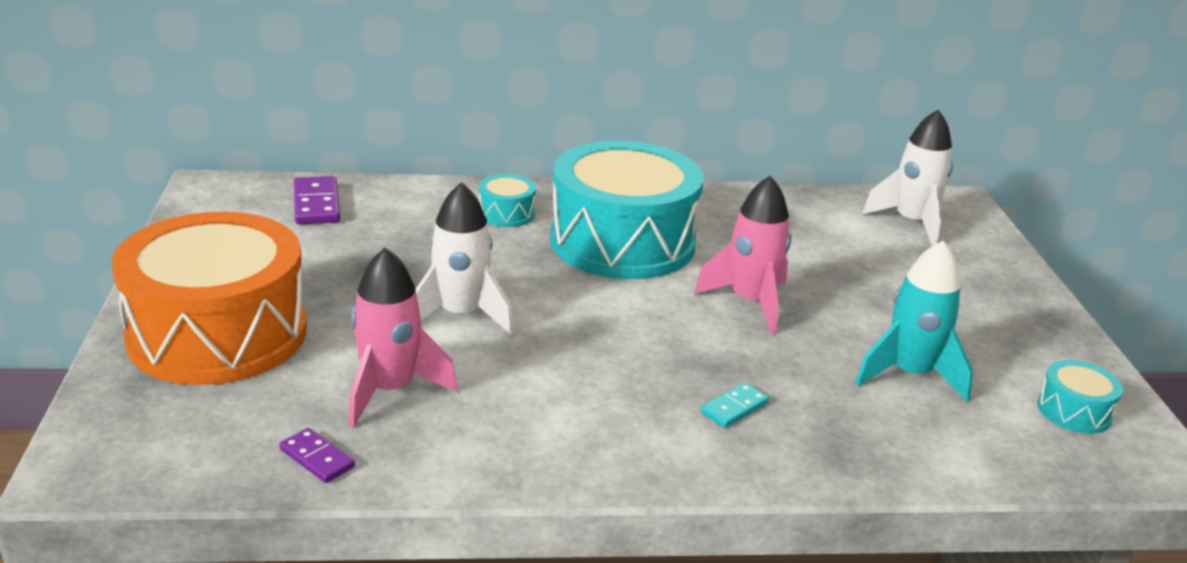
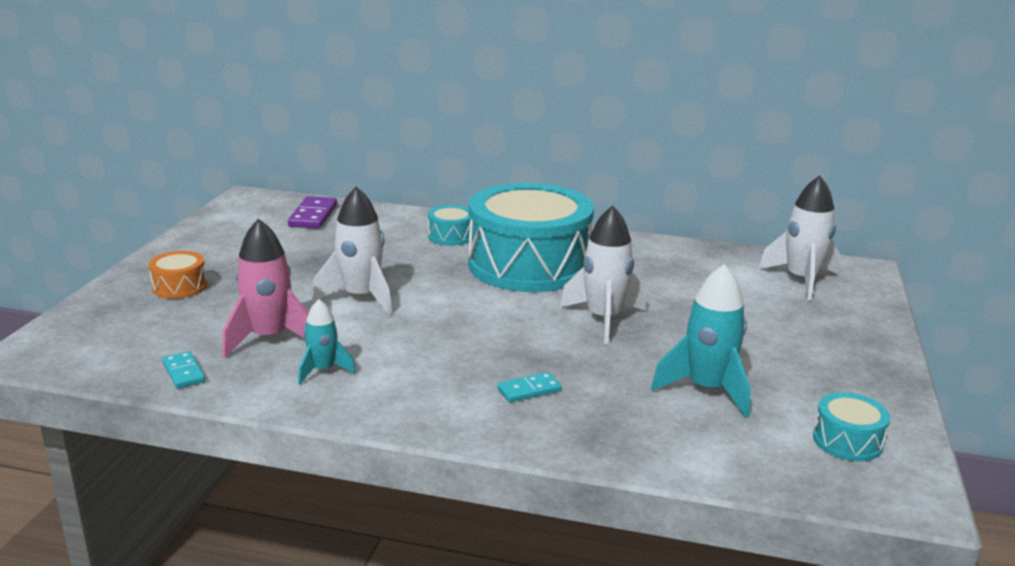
camera: 20 degrees right, 5 degrees down
orange drum [112,212,307,385] -> orange drum [148,251,207,299], size x0.40
purple domino [280,428,355,483] -> turquoise domino [162,351,205,389]
pink rocket [694,176,791,334] -> white rocket [560,206,646,344]
none -> turquoise rocket [298,299,356,385]

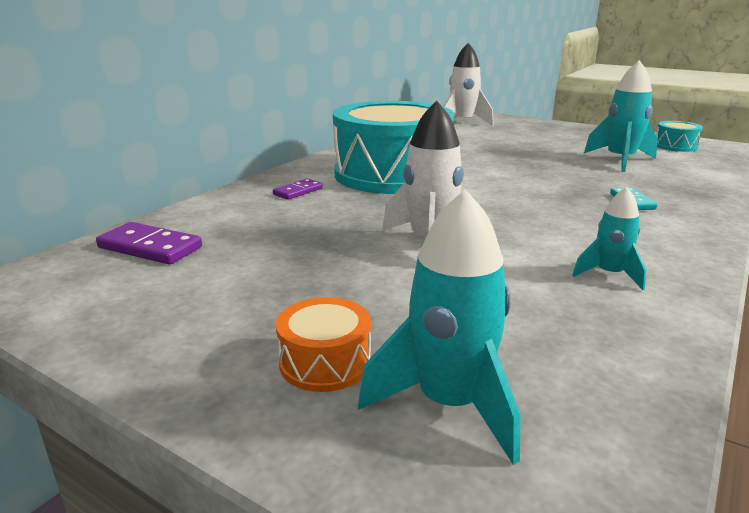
camera: 70 degrees left, 0 degrees up
turquoise domino [162,351,205,389] -> none
pink rocket [222,219,309,358] -> none
turquoise drum [428,205,473,246] -> purple domino [273,179,323,200]
white rocket [560,206,646,344] -> none
none -> turquoise rocket [358,189,521,465]

